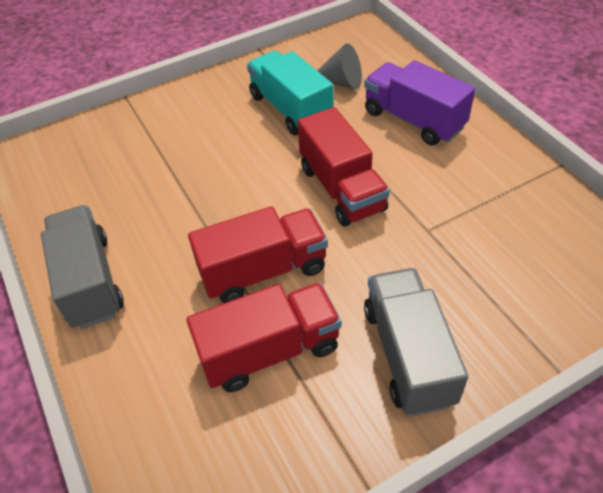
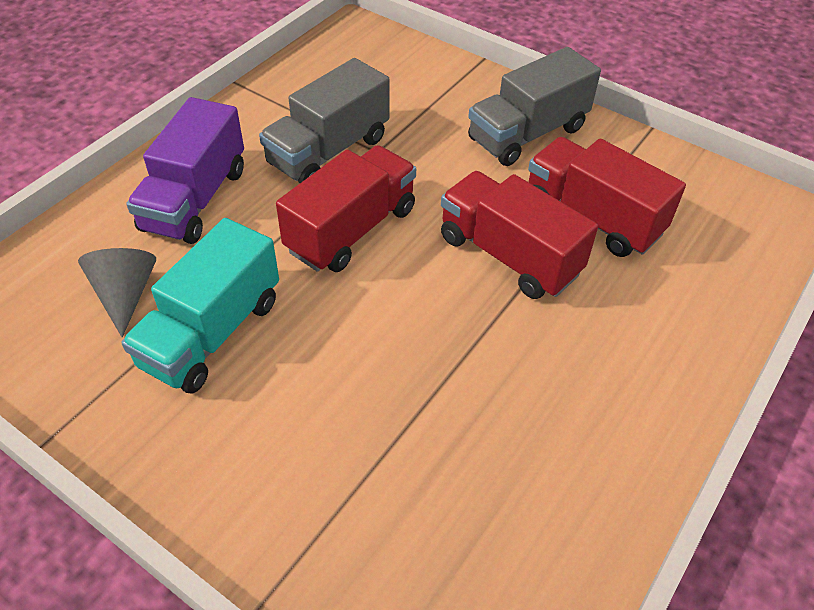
camera: 120 degrees left, 0 degrees up
grey truck [41,205,124,329] -> grey truck moved to [259,58,390,184]

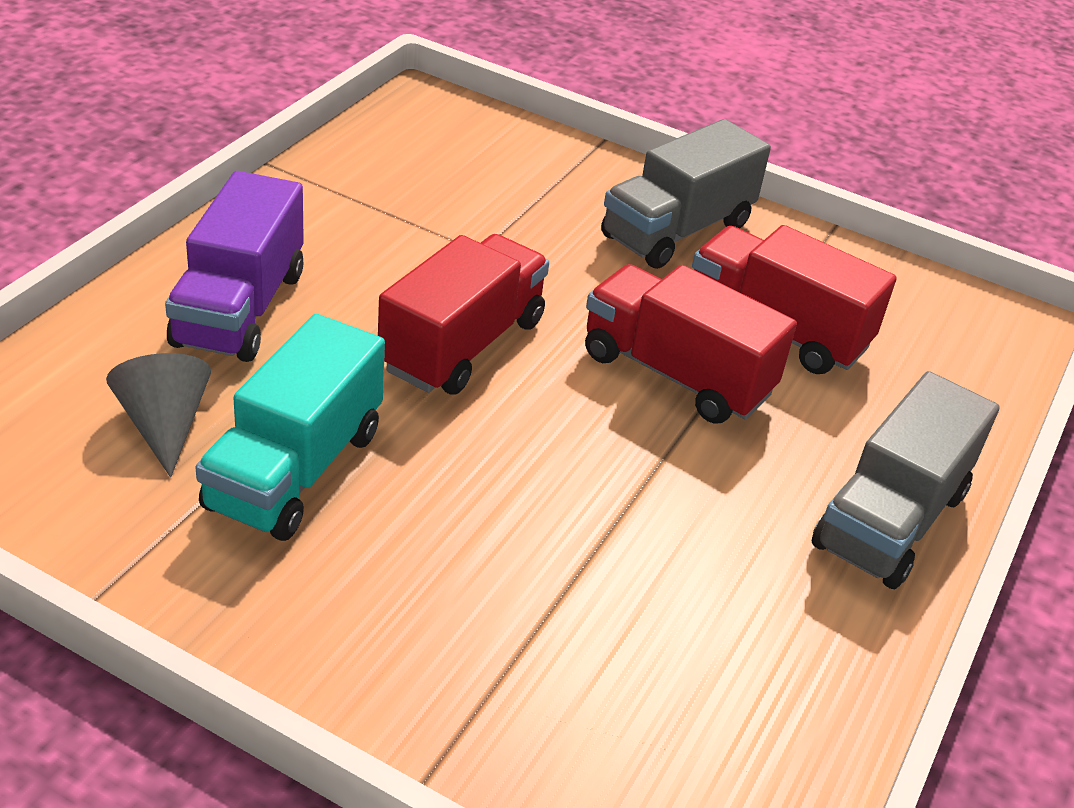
camera: 10 degrees left, 10 degrees down
grey truck [259,58,390,184] -> grey truck moved to [812,371,1000,589]

